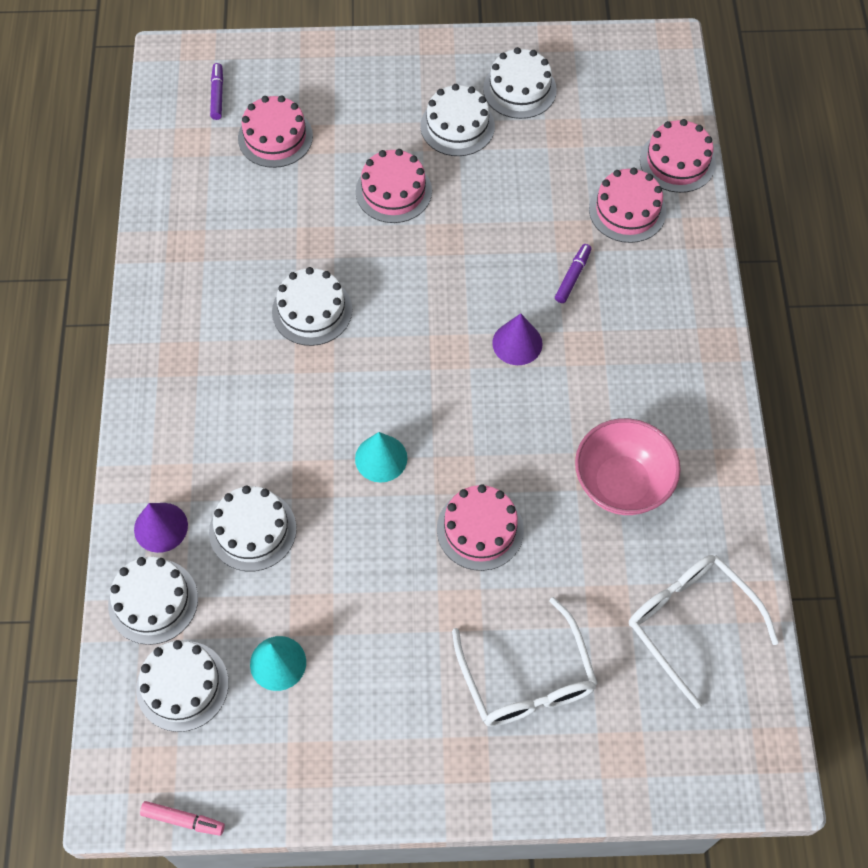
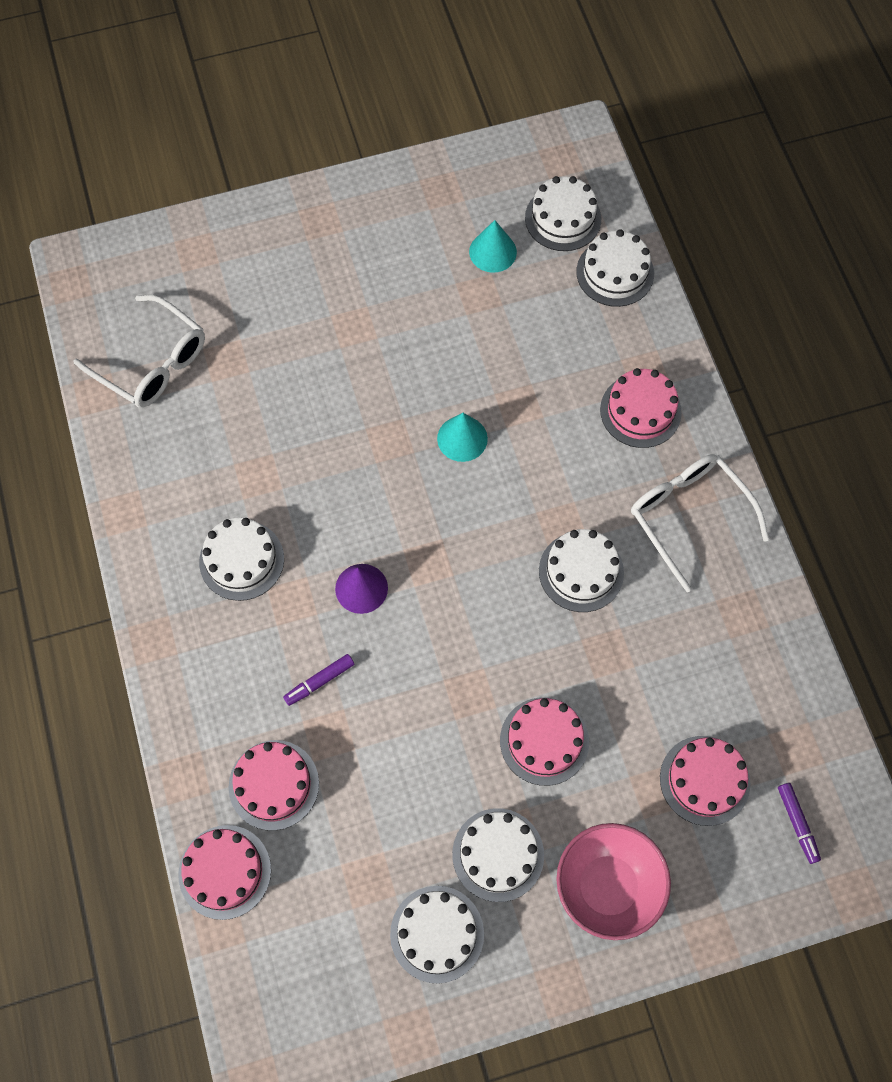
camera: 165 degrees right, 5 degrees up
purple cone [134,503,188,553] -> none
pink marker [140,801,225,836] -> none
white cake [209,486,296,571] -> white cake moved to [199,518,284,601]
pink cake [437,485,524,571] -> pink cake moved to [600,368,682,448]
white glasses [452,597,598,727] -> white glasses moved to [631,454,769,592]
purple marker [555,244,591,303] -> purple marker turned 45 degrees clockwise [283,654,354,706]
pink bowl [575,418,681,515] -> pink bowl moved to [556,823,671,940]

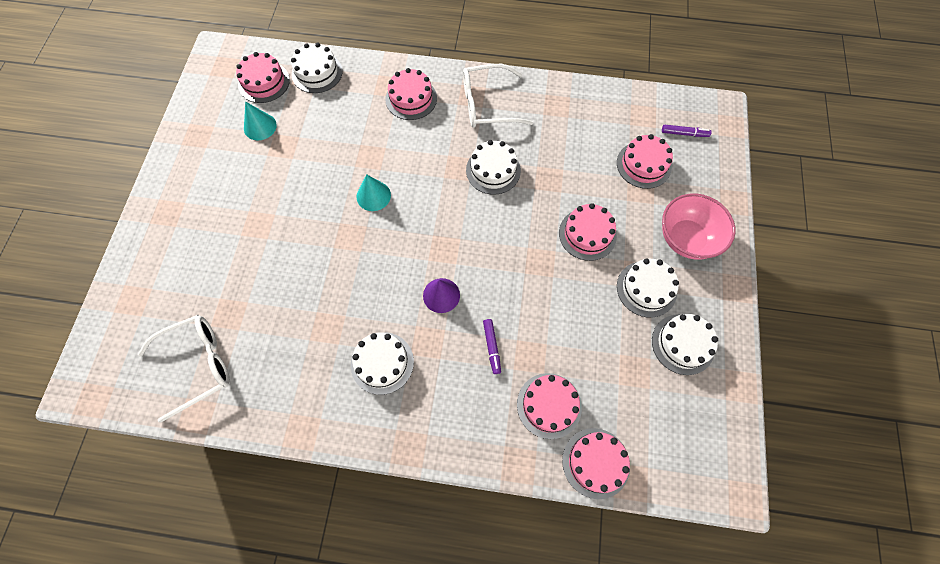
camera: 65 degrees left, 0 degrees up
white cake [525,176,601,251] -> pink cake [236,52,290,103]

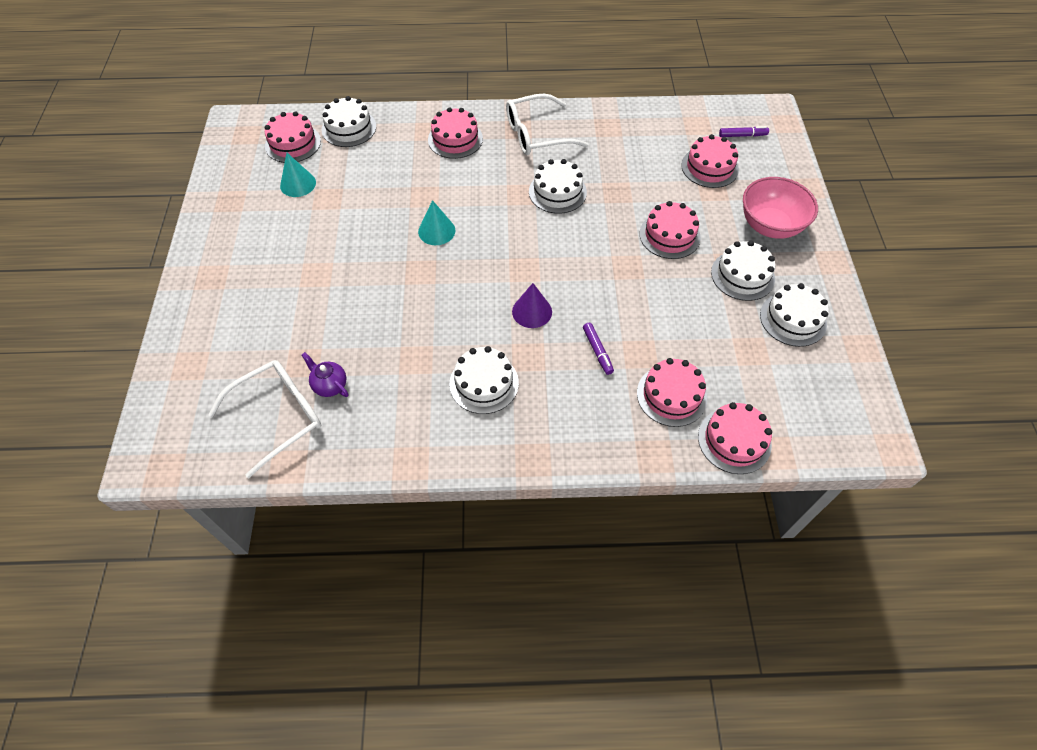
camera: 10 degrees left, 10 degrees down
none -> purple teapot [302,352,348,397]

